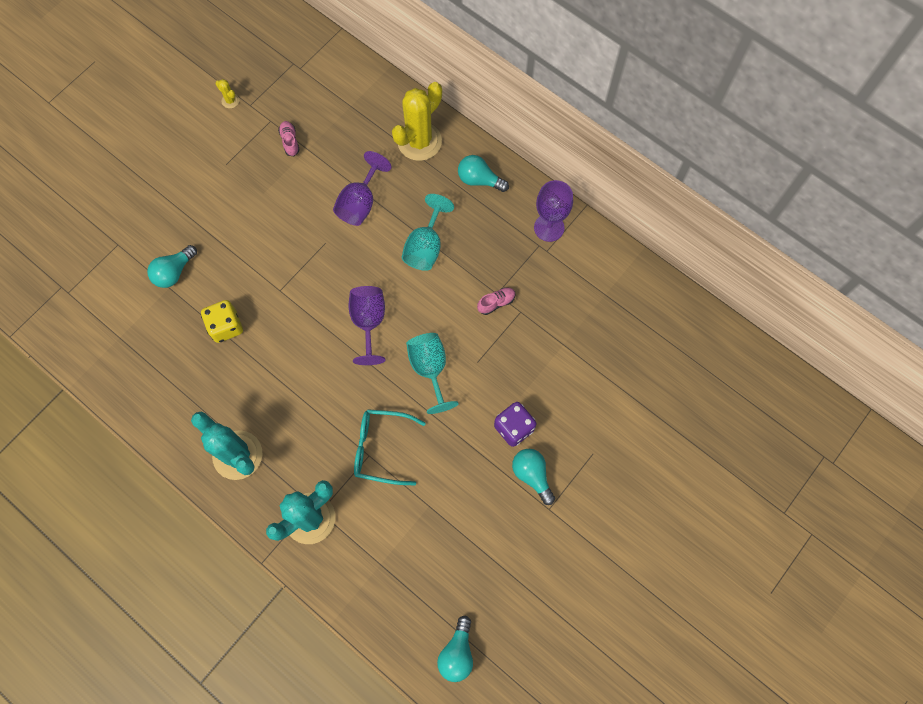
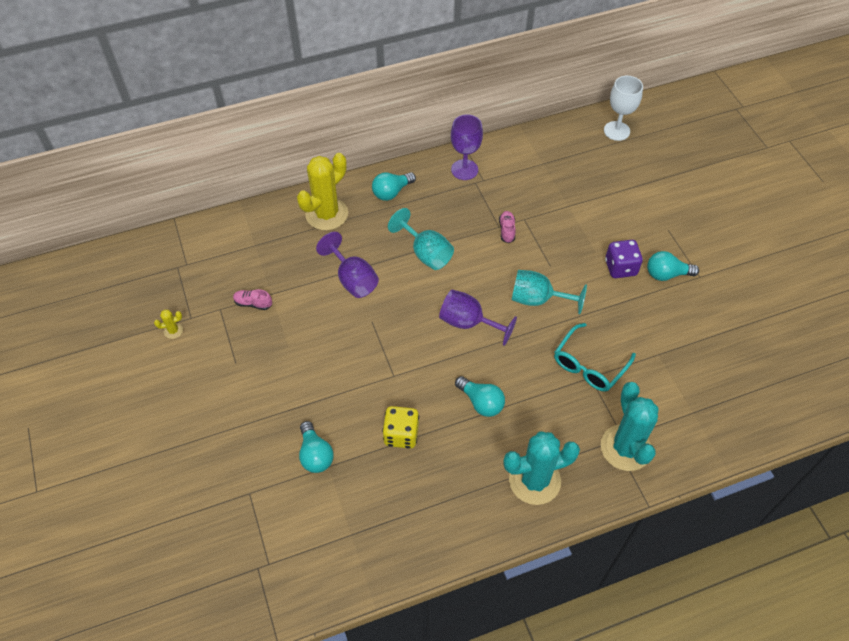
camera: 60 degrees left, 15 degrees down
yellow cactus [392,82,442,161] -> yellow cactus turned 60 degrees clockwise [297,153,348,231]
turquoise light bulb [437,616,473,682] -> turquoise light bulb moved to [455,376,505,417]
none -> white goblet [604,76,643,141]

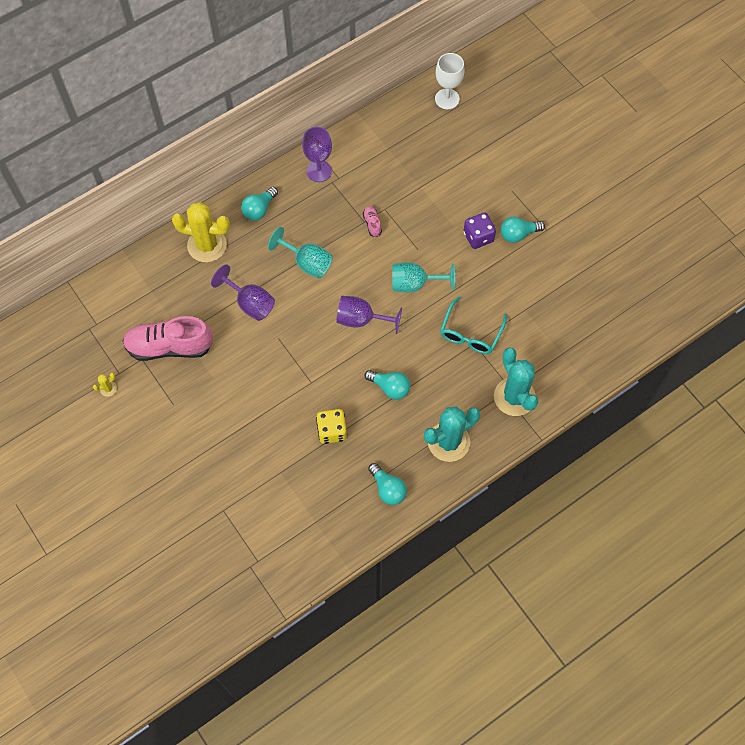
camera: 15 degrees left, 10 degrees up
pink shoe [233,289,272,310] -> pink shoe [123,316,213,361], size x2.43
yellow cactus [297,153,348,231] -> yellow cactus turned 75 degrees clockwise [172,202,230,262]
turquoise light bulb [299,421,334,473] -> turquoise light bulb moved to [368,463,407,505]

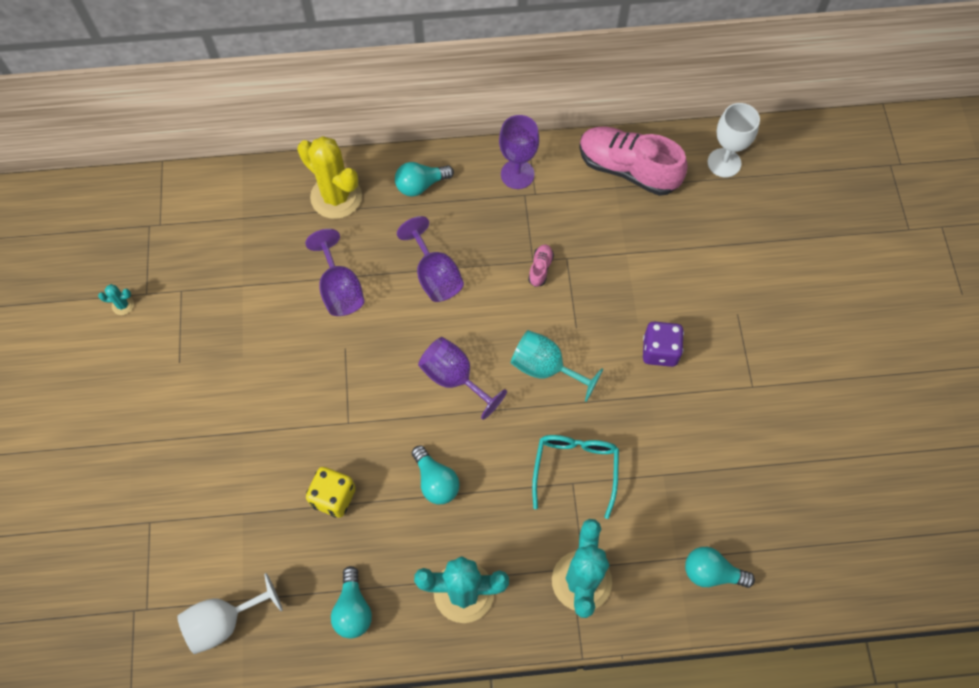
camera: 30 degrees right, 0 degrees up
yellow cactus [93,372,117,397] -> turquoise cactus [98,284,134,315]
pink shoe [123,316,213,361] -> pink shoe moved to [579,126,688,196]
turquoise goblet [268,227,333,278] -> purple goblet [397,216,464,302]
turquoise glasses [440,297,507,354] -> turquoise glasses turned 135 degrees clockwise [532,435,619,519]
turquoise light bulb [501,217,545,243] -> turquoise light bulb moved to [685,547,755,588]
none -> white goblet [177,573,283,654]

